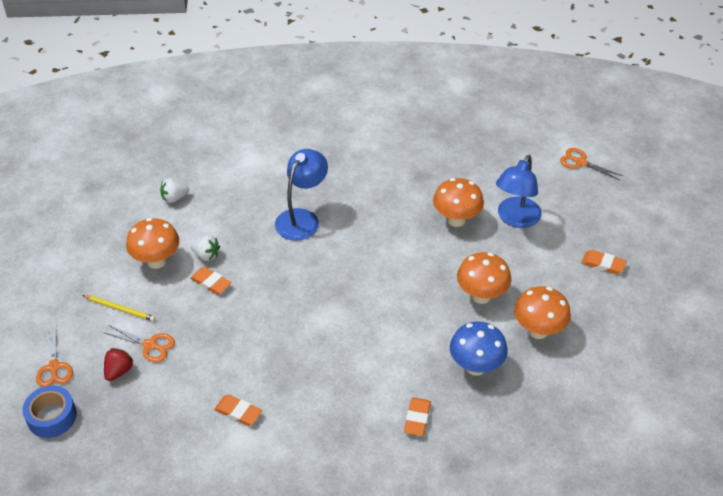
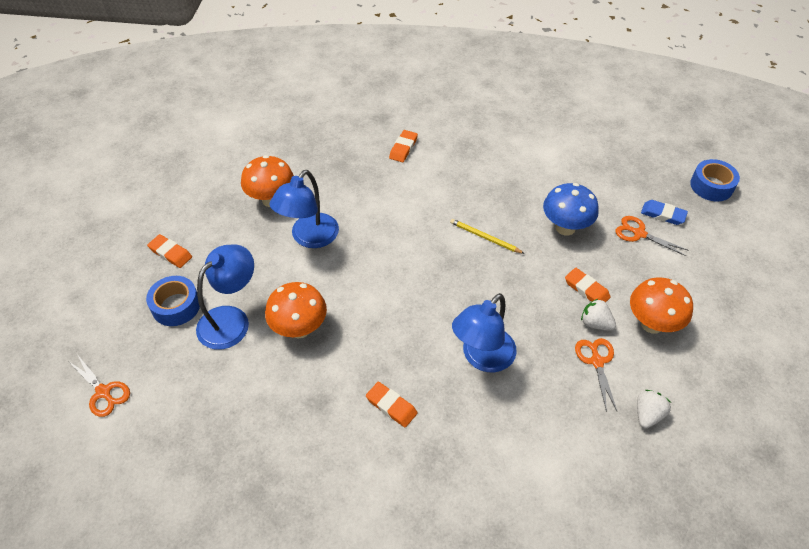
camera: 170 degrees left, 5 degrees up
orange scissors [36,328,73,387] -> orange scissors moved to [575,338,617,412]
yellow pencil [82,295,155,321] -> yellow pencil moved to [450,219,525,254]
red strawberry [104,348,134,381] -> blue eraser [641,200,688,225]
white strawberry [160,178,189,203] -> white strawberry turned 45 degrees counterclockwise [637,390,671,428]
orange eraser [214,394,262,426] -> orange eraser moved to [366,382,418,428]
blue mushroom [450,321,508,376] -> blue mushroom moved to [543,183,599,235]
orange mushroom [457,252,511,304] -> blue lamp [270,170,339,248]
none -> blue tape [146,276,200,326]

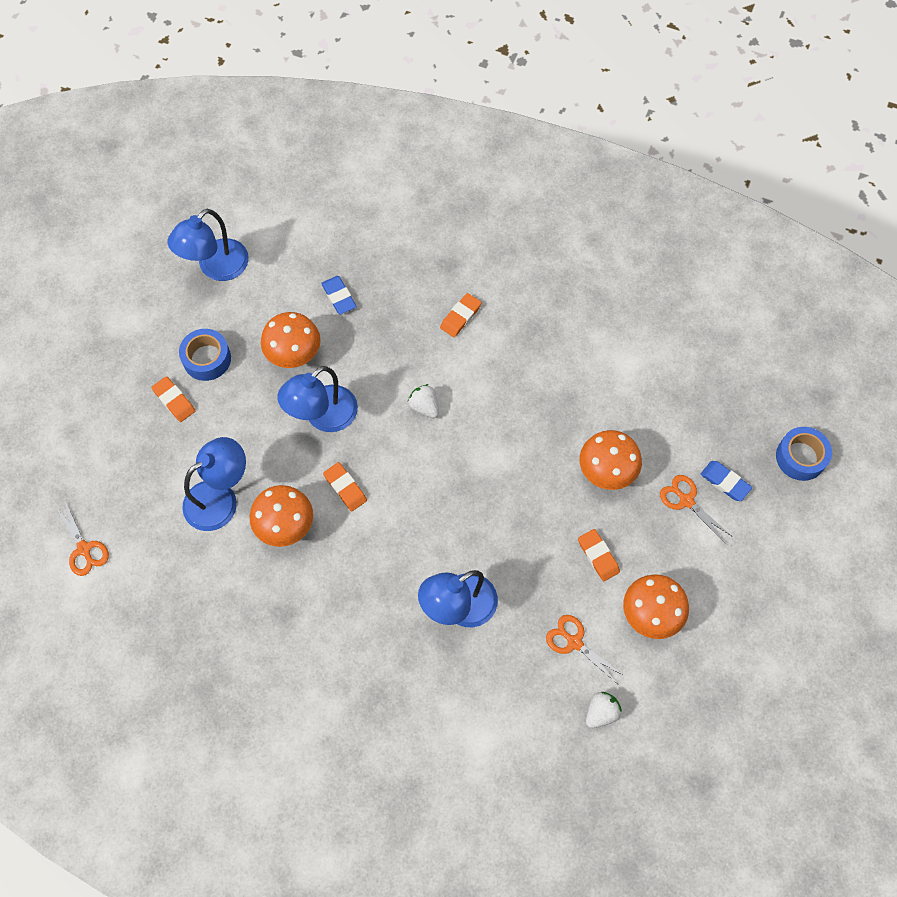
camera: 15 degrees right, 15 degrees up
blue tape [146,276,200,326] -> blue tape moved to [179,329,231,381]
orange eraser [366,382,418,428] -> orange eraser moved to [323,462,367,511]
yellow pencil [450,219,525,254] -> none
blue mushroom [543,183,599,235] -> orange mushroom [580,430,642,490]
orange scissors [575,338,617,412] -> orange scissors turned 60 degrees counterclockwise [546,615,624,685]
white strawberry [581,298,616,331] -> white strawberry moved to [407,384,439,418]
none -> blue lamp [168,209,249,281]
none -> blue eraser [321,276,357,314]

